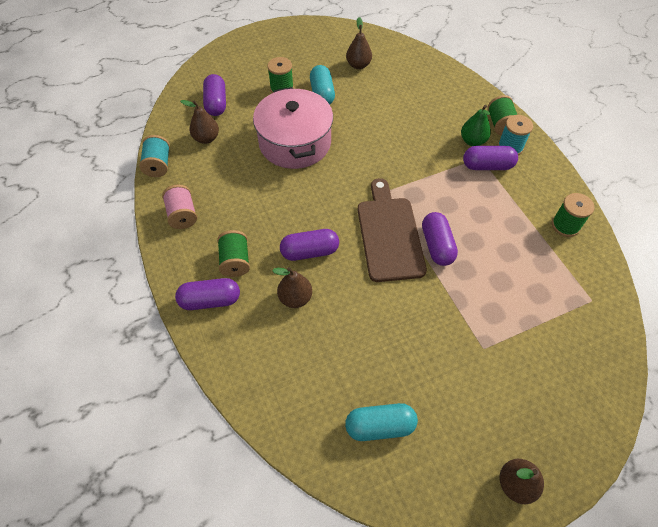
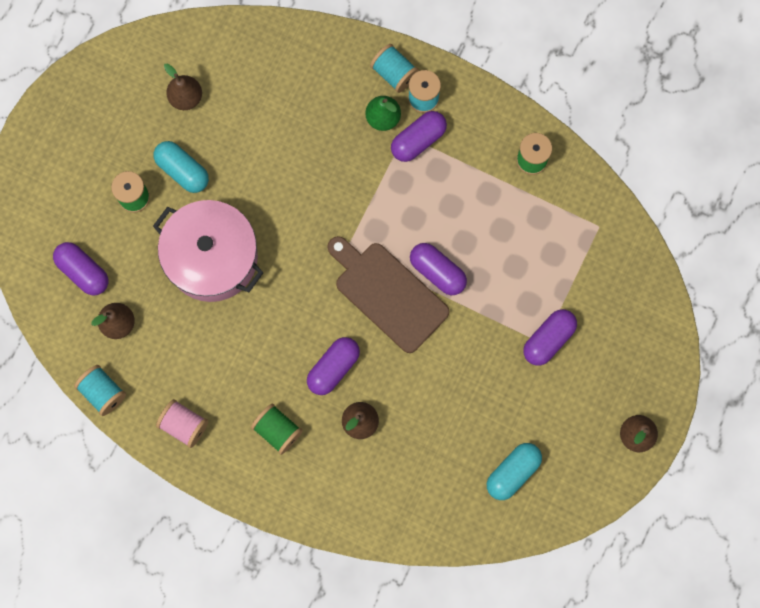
camera: 40 degrees left, 20 degrees up
purple capsule [175,278,240,310] -> purple capsule moved to [523,309,577,366]
green spool [487,95,518,136] -> turquoise spool [370,44,419,93]

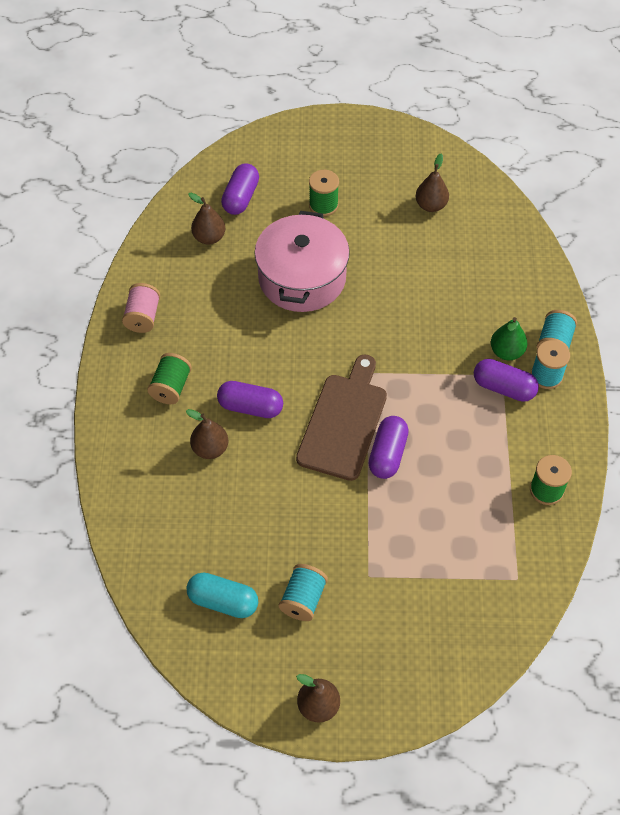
camera: 65 degrees right, 20 degrees down
turquoise spool [74,365,126,416] -> turquoise spool moved to [279,564,328,621]
turquoise capsule [154,141,209,193] -> none
purple capsule [523,309,577,366] -> none

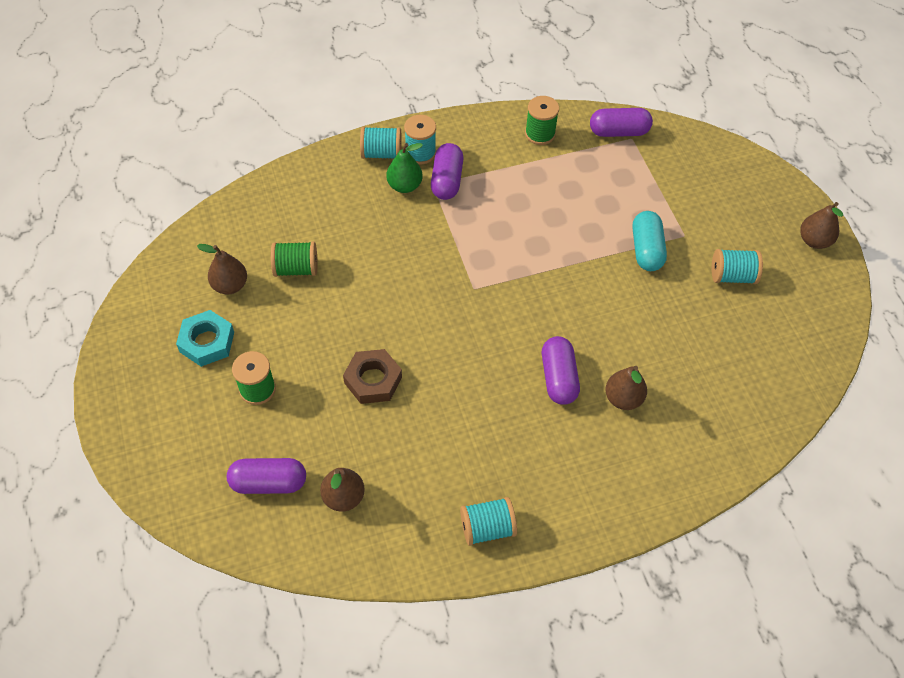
camera: 110 degrees left, 0 degrees up
pink spool [122,283,160,333] -> turquoise spool [460,497,517,546]
green spool [147,353,192,404] -> green spool moved to [271,241,317,277]
turquoise capsule [187,572,258,618] -> turquoise capsule moved to [632,211,667,271]
pink pot [254,211,350,312] -> brown nut [343,349,402,404]
brown cutting board [296,355,387,481] -> none
purple capsule [369,416,409,479] -> purple capsule moved to [590,108,653,137]
none -> turquoise nut [176,310,234,367]

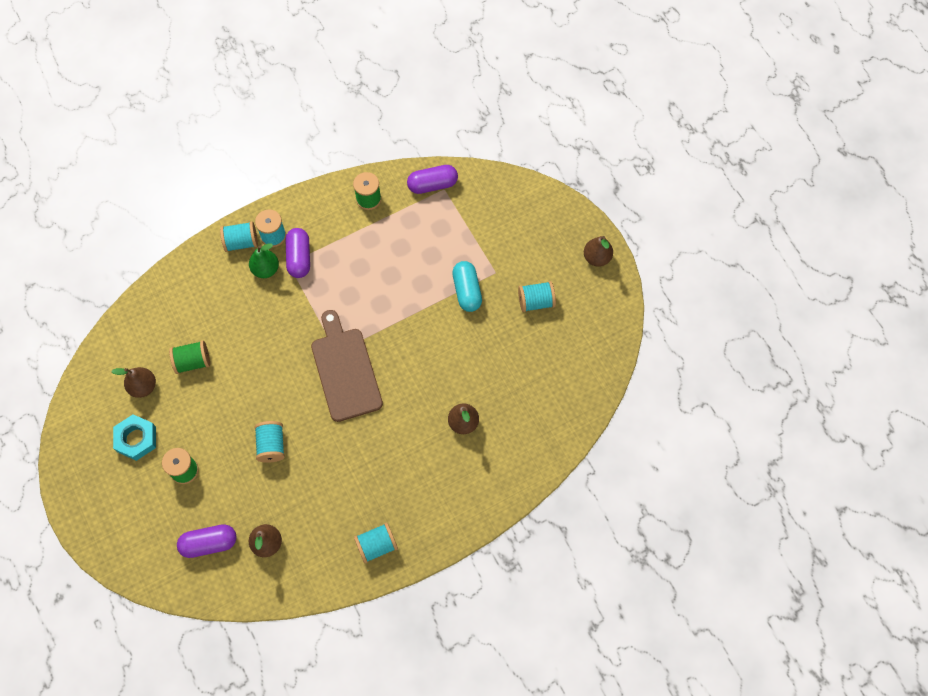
camera: 10 degrees left, 10 degrees up
brown nut [343,349,402,404] -> turquoise spool [254,421,285,463]
purple capsule [542,336,580,405] -> none
none -> brown cutting board [311,310,383,422]

